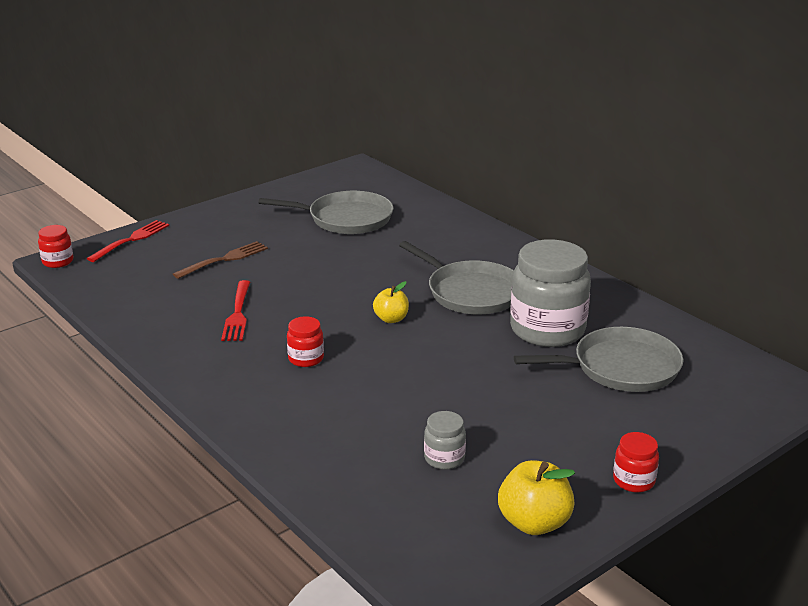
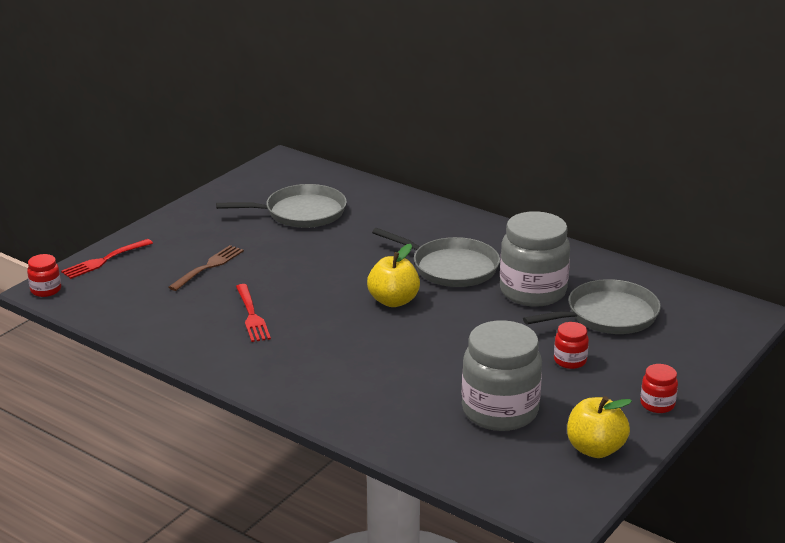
camera: 15 degrees left, 0 degrees up
red fork [87,220,169,262] -> red fork turned 150 degrees counterclockwise [61,239,153,279]
red jar [287,316,324,367] -> red jar moved to [554,322,589,369]
yellow apple [373,281,409,323] -> yellow apple [367,244,420,307], size x1.59
grey jar [424,411,466,470] -> grey jar [462,320,542,431], size x2.20

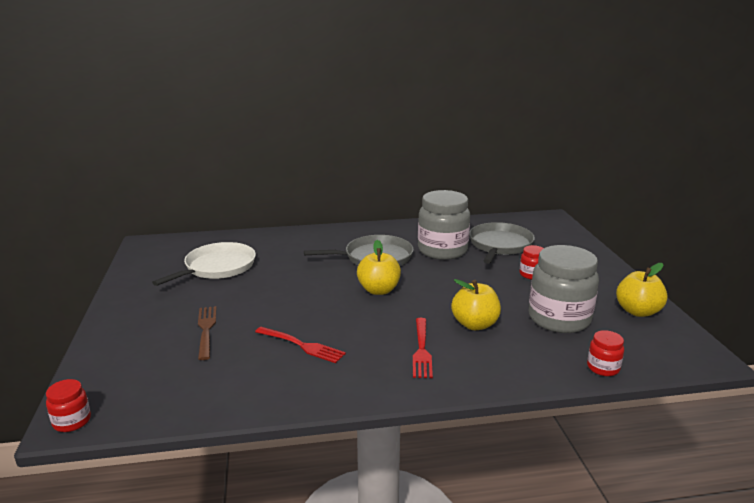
camera: 45 degrees left, 5 degrees down
red fork [61,239,153,279] -> red fork moved to [413,318,433,378]
grey pan [216,184,347,228] -> white pan [152,242,256,286]
red jar [640,364,678,413] -> red jar moved to [587,330,624,376]
none -> yellow apple [451,279,501,330]

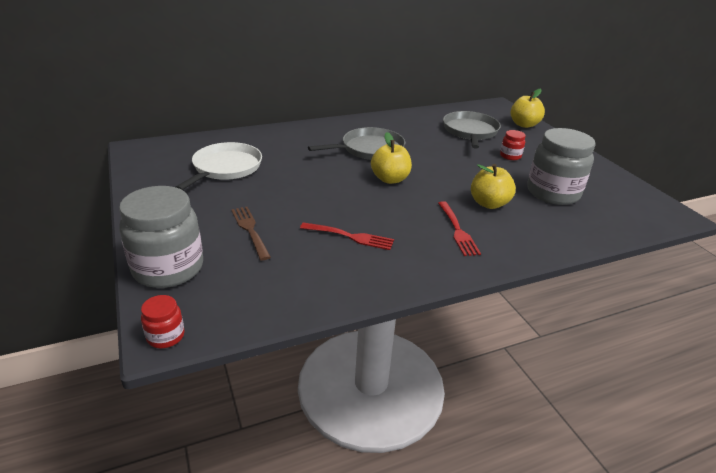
camera: 15 degrees left, 10 degrees up
grey jar [418,190,470,260] -> grey jar moved to [119,186,203,288]
red jar [587,330,624,376] -> none
yellow apple [616,263,668,317] -> yellow apple moved to [511,89,545,128]

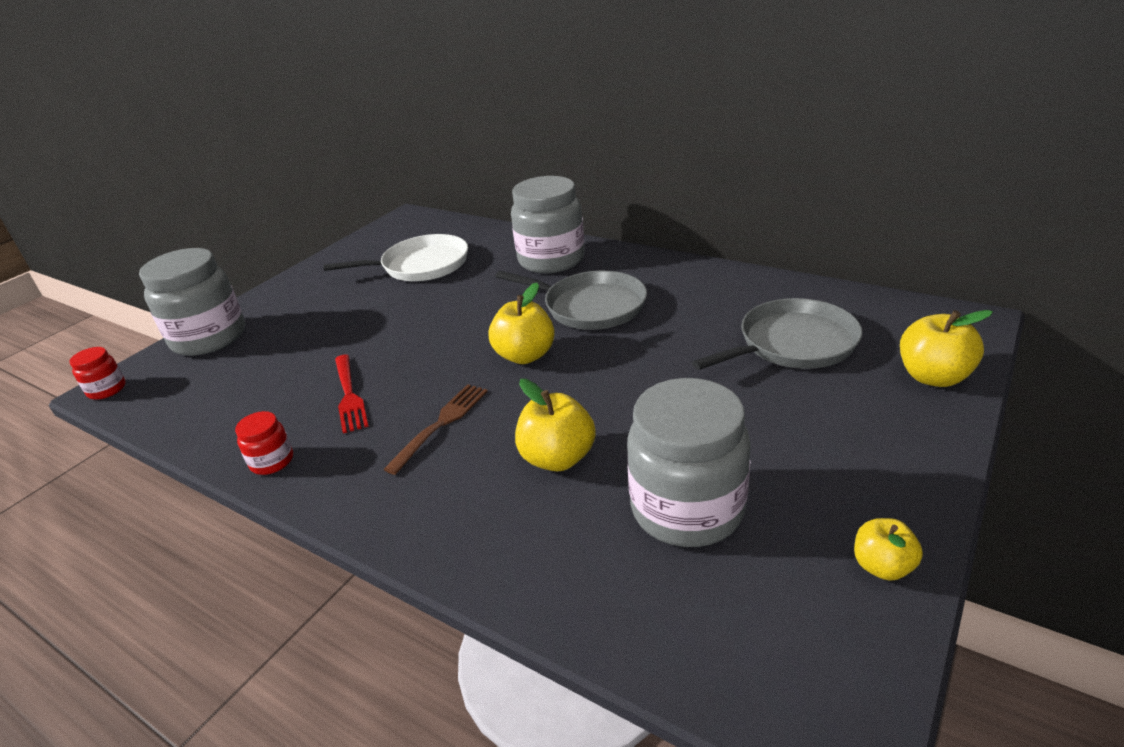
camera: 60 degrees right, 0 degrees up
brown fork [231,207,271,260] -> brown fork moved to [383,384,488,475]
red fork [438,201,481,256] -> none
red jar [500,130,526,160] -> red jar moved to [235,411,293,475]
none -> grey jar [511,176,585,274]
none -> yellow apple [854,518,923,581]

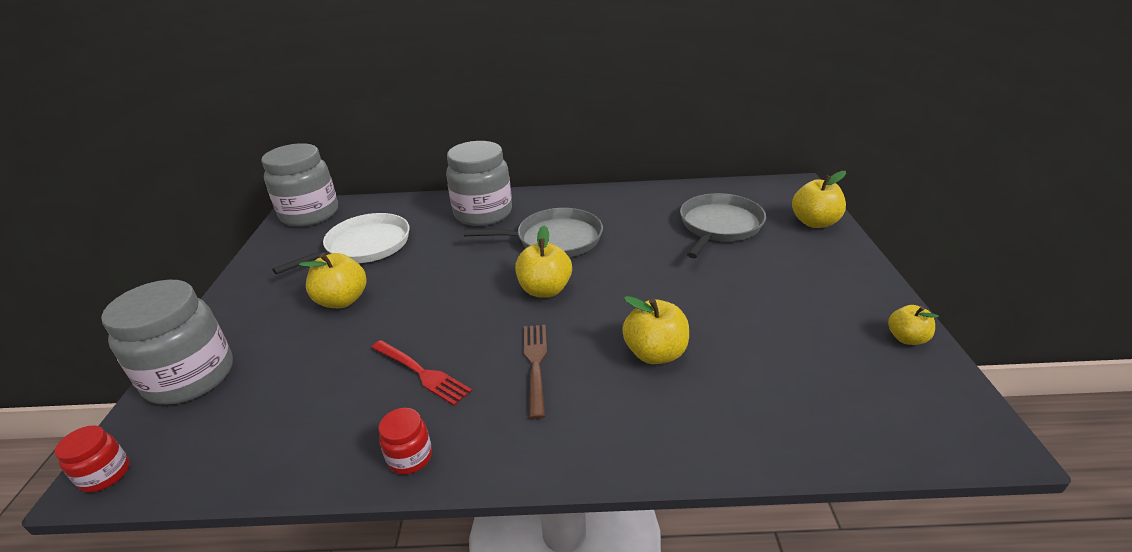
camera: 35 degrees left, 0 degrees up
grey jar [627,378,751,547] -> grey jar moved to [262,143,338,227]
none -> yellow apple [299,253,367,308]

